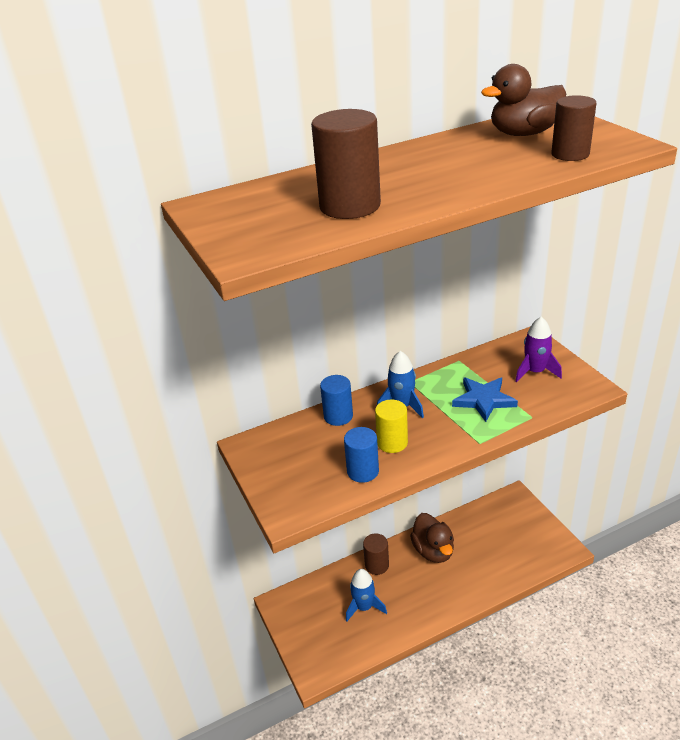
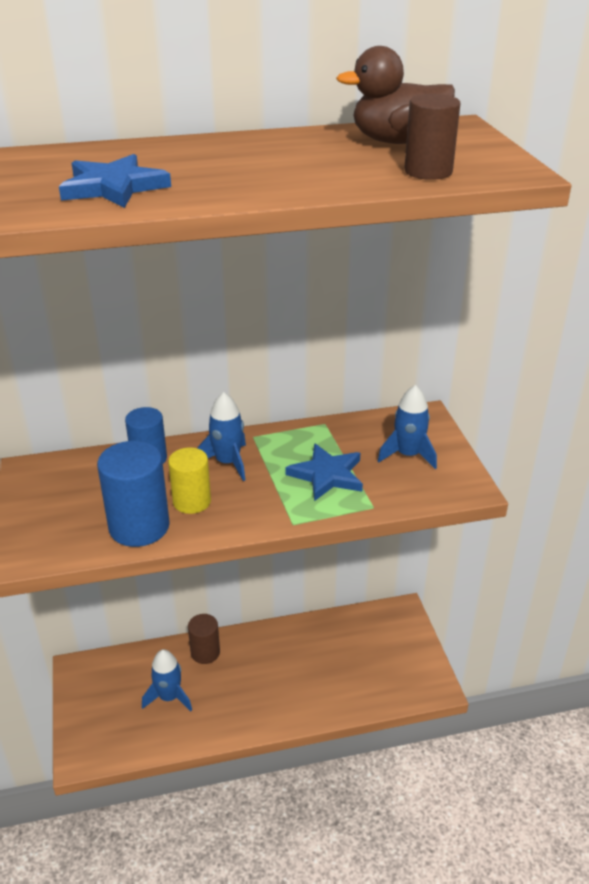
camera: 10 degrees right, 0 degrees up
brown cylinder [311,109,381,219] -> blue star [59,154,171,208]
blue cylinder [344,427,379,483] -> blue cylinder [97,441,170,547], size x1.53
brown duck [410,513,454,563] -> none
purple rocket [515,317,562,382] -> blue rocket [378,385,437,469]

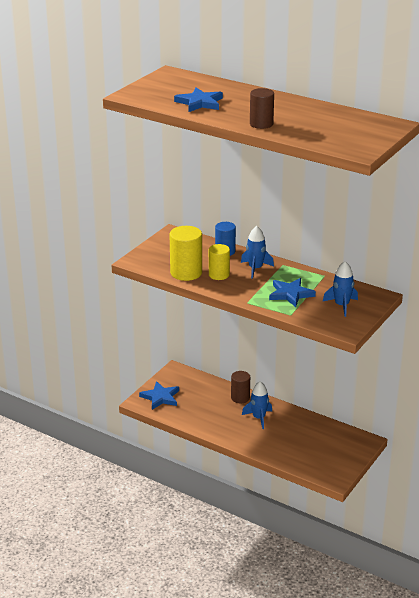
camera: 45 degrees right, 5 degrees down
blue cylinder [97,441,170,547] -> yellow cylinder [170,226,202,281]
blue rocket [142,649,192,711] -> blue rocket moved to [242,381,272,429]
brown duck [336,46,455,144] -> none
brown cylinder [404,94,461,180] -> brown cylinder moved to [250,88,274,129]
none -> blue star [139,381,179,410]

